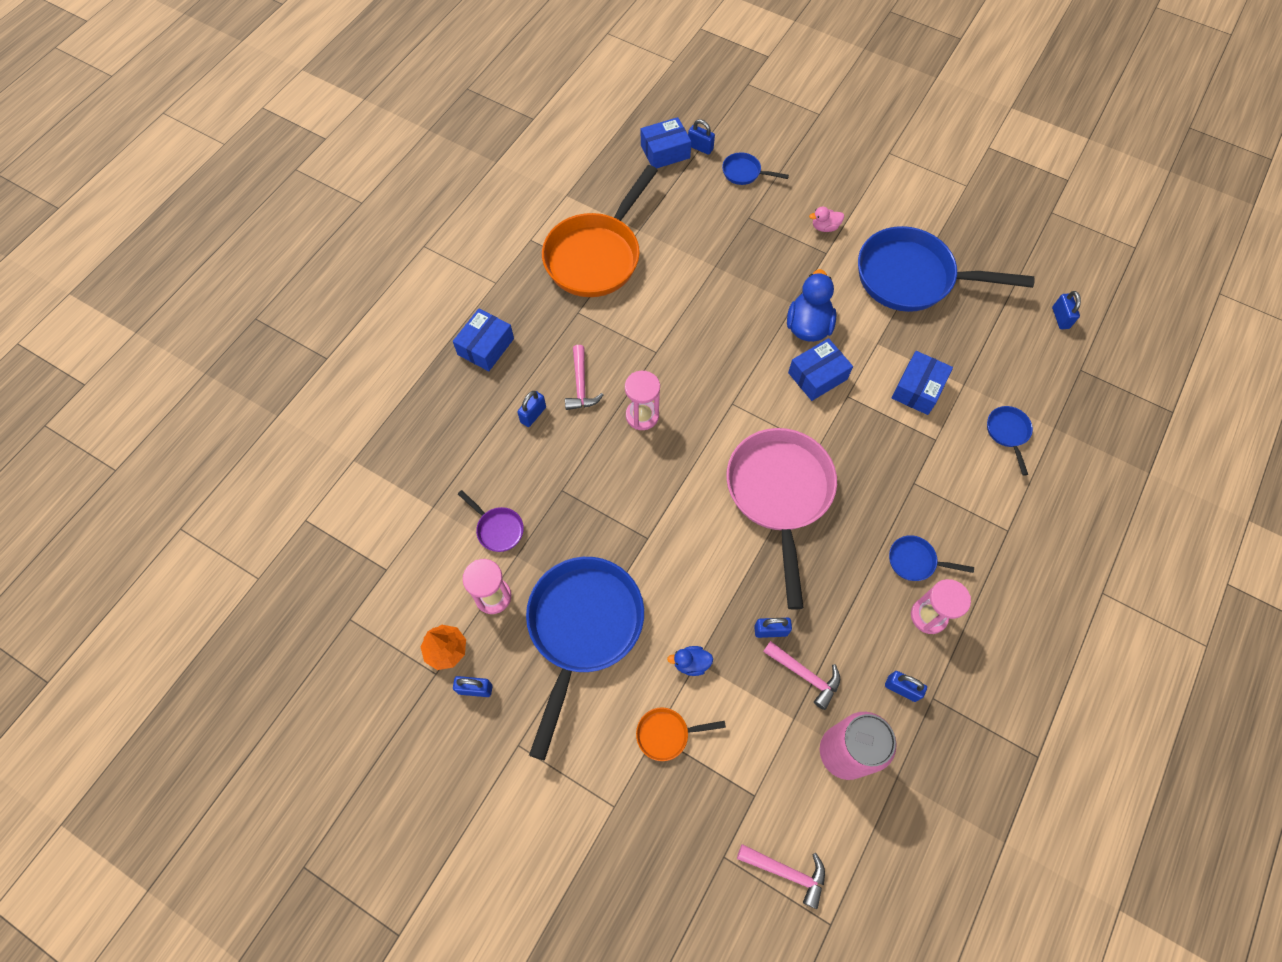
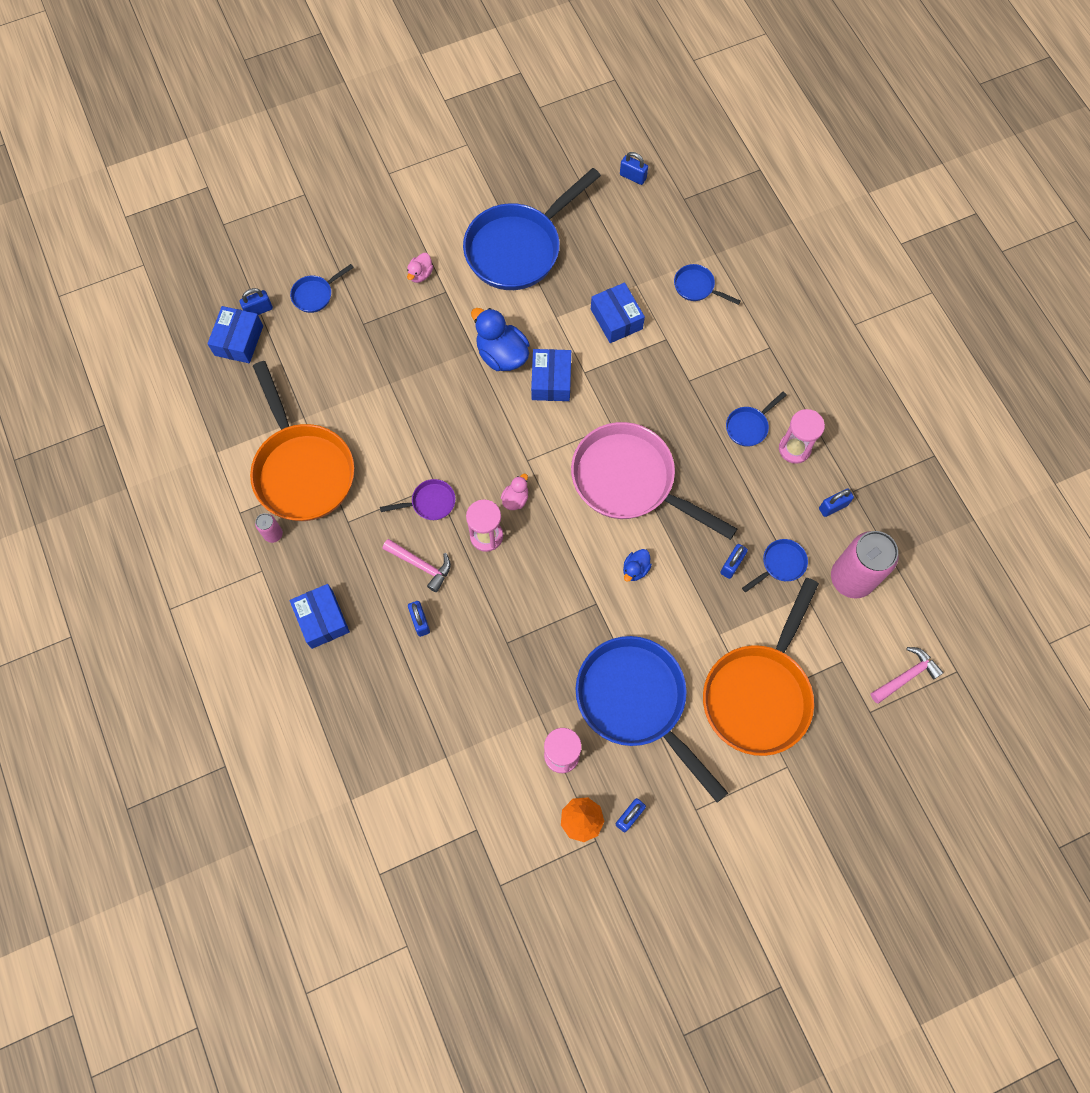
camera: 55 degrees left, 5 degrees up
purple pan [458,490,524,552] -> purple pan moved to [380,479,456,520]
orange pan [636,707,726,761] -> orange pan [703,578,819,756], size x2.37
blue duck [667,646,713,676] -> blue duck moved to [623,549,652,582]
pink hammer [763,641,840,710] -> blue pan [742,539,808,592]
none -> pink can [255,513,283,543]
none -> pink duck [501,474,528,510]

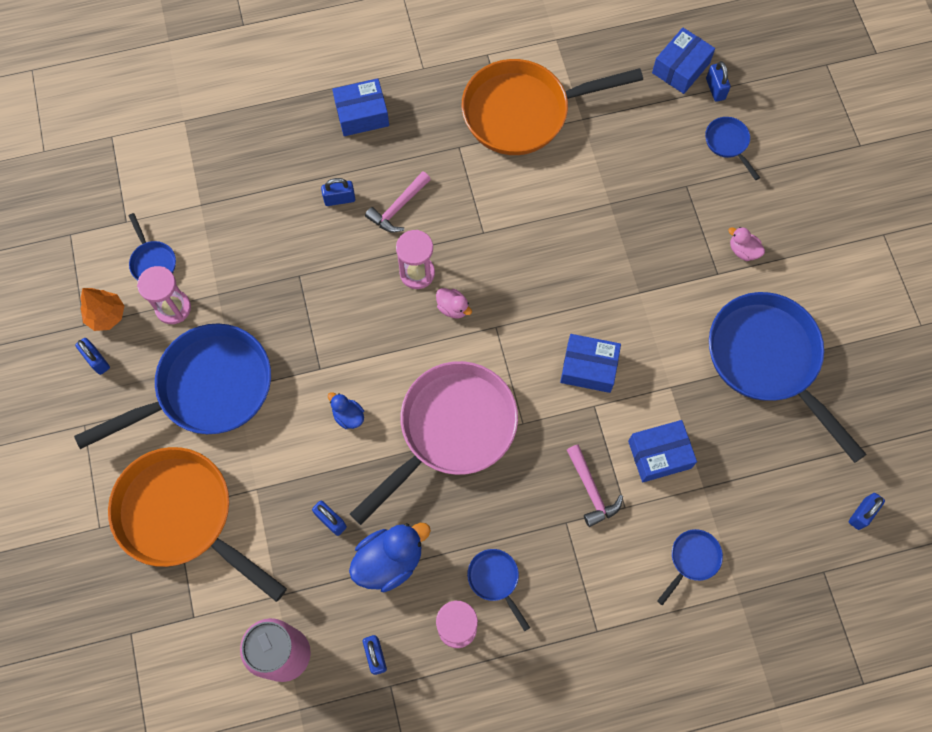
camera: 100 degrees right, 0 degrees up
blue box [207,306,263,363] -> blue box turned 75 degrees counterclockwise [652,28,715,94]
pink can [255,513,283,543] -> none
purple pan [380,479,456,520] -> none
blue duck [471,308,529,371] -> blue duck moved to [349,523,431,592]
blue pan [742,539,808,592] -> blue pan moved to [129,213,176,280]
pink hammer [871,647,944,704] -> pink hammer moved to [567,445,623,527]

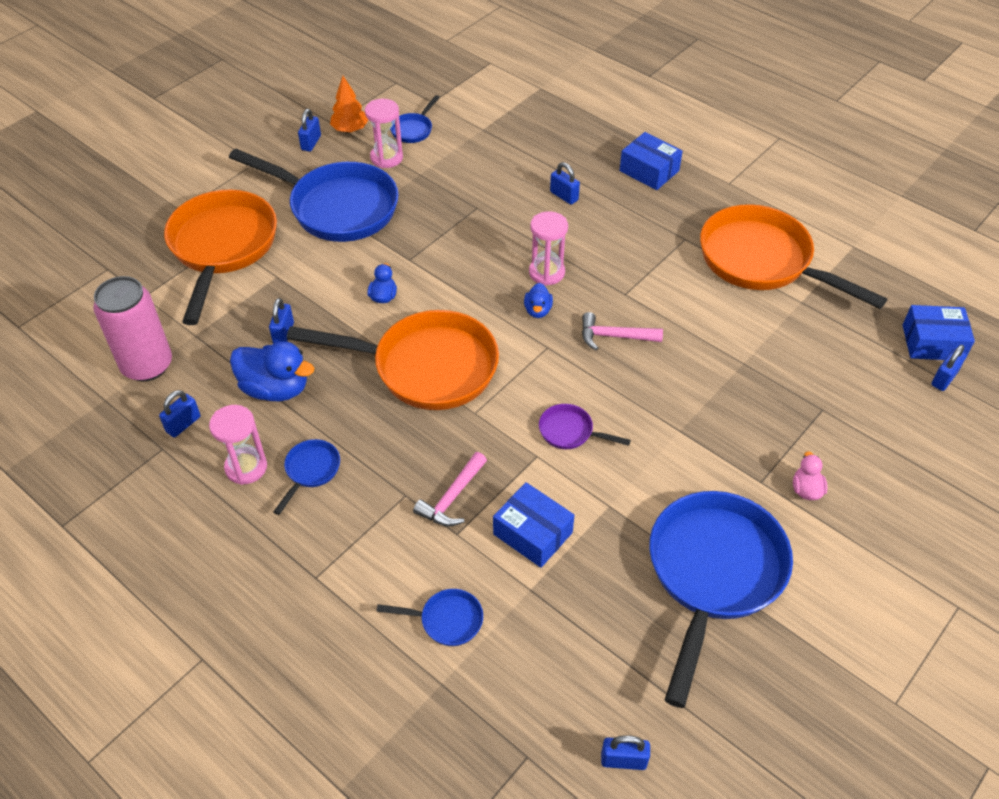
camera: 55 degrees right, 20 degrees down
pink pan [350,361,518,525] -> orange pan [287,310,499,410]
pink hammer [365,171,431,233] -> pink hammer moved to [582,312,663,350]
pink duck [436,288,472,319] -> blue duck [524,283,553,318]
blue box [560,334,621,393] -> purple pan [539,404,631,449]
blue pan [705,117,760,180] -> none

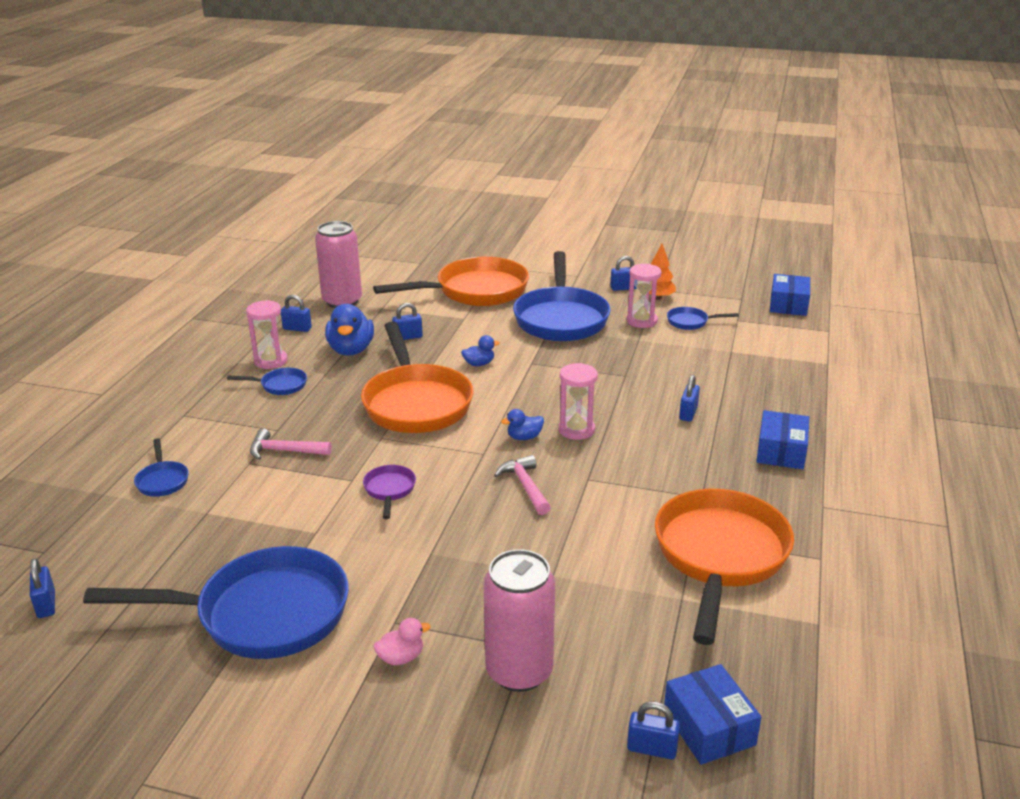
camera: 65 degrees right, 20 degrees down
blue box [493,482,574,568] -> blue box moved to [770,274,810,316]
none -> pink can [483,549,555,692]

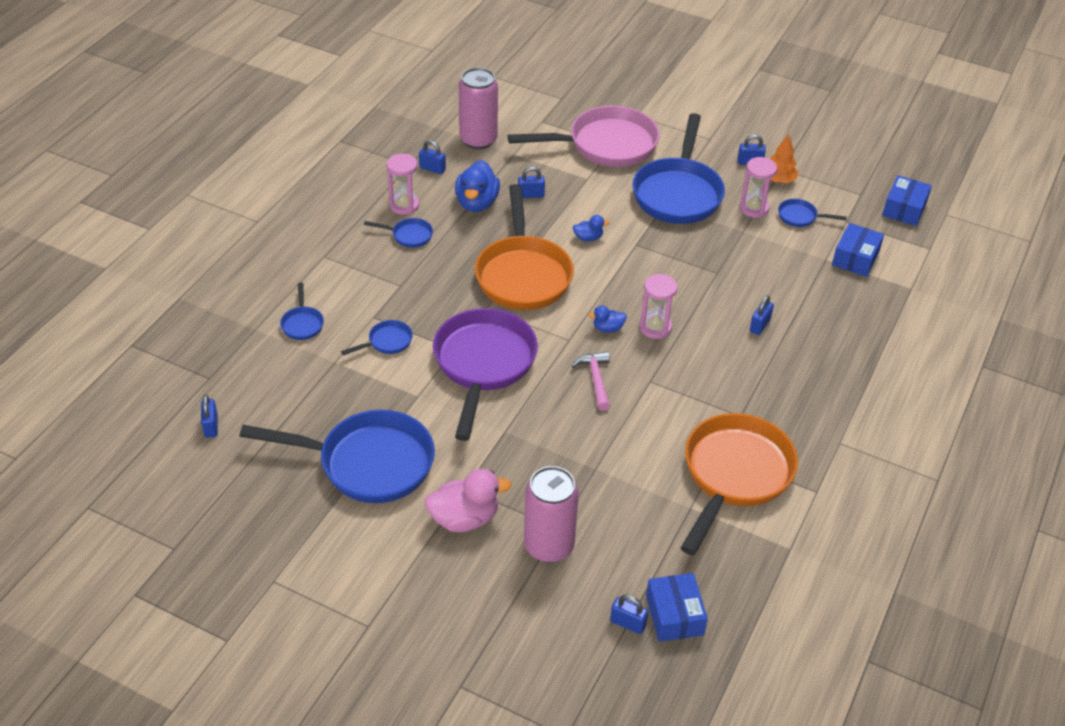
camera: 10 degrees right, 15 degrees up
pink hammer [250,428,332,460] -> none
purple pan [363,465,416,519] -> purple pan [433,308,538,441], size x2.37
orange pan [373,257,529,306] -> pink pan [508,106,660,167]
pink duck [374,618,431,665] -> pink duck [425,469,512,532], size x1.93
blue box [756,410,809,469] -> blue box moved to [832,223,884,277]
none -> blue pan [341,320,413,355]

